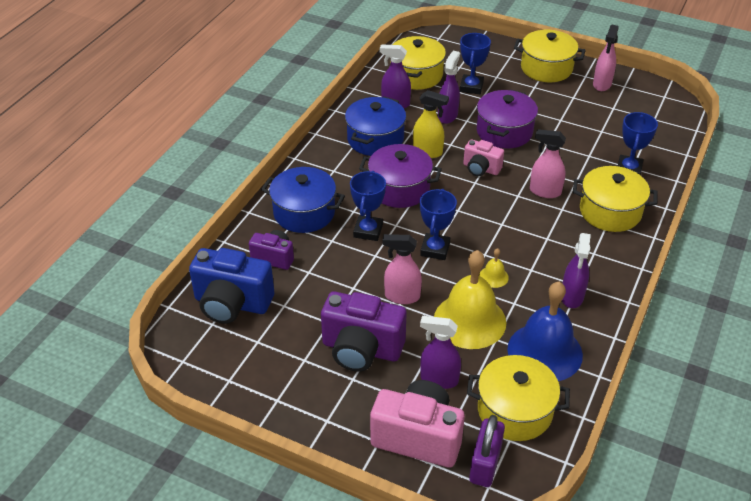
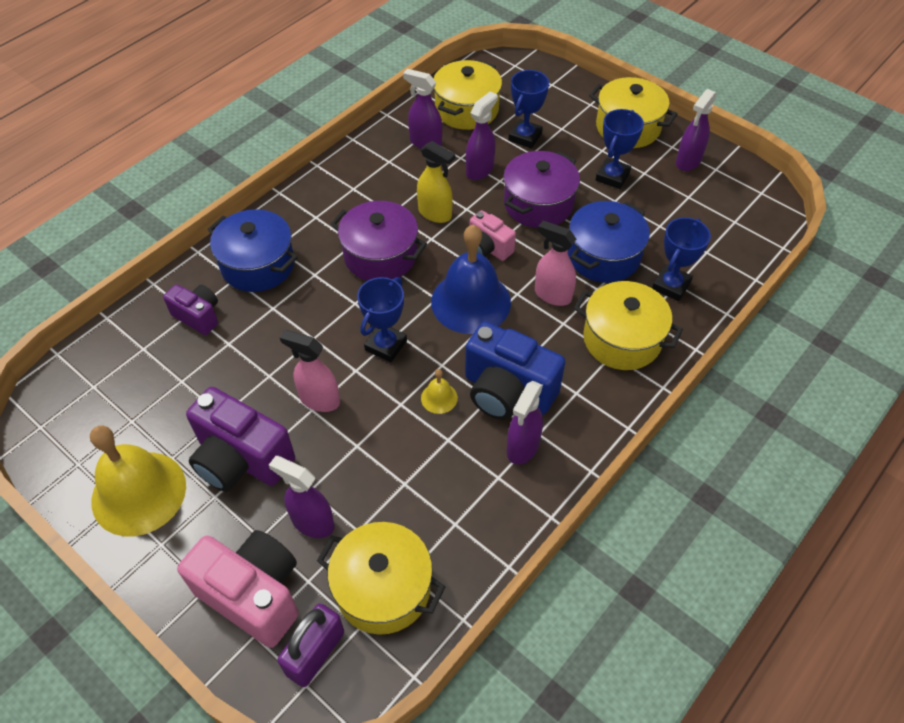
camera: 15 degrees right, 10 degrees up
blue camera [189,248,274,324] -> blue camera moved to [465,321,565,420]
blue pot [345,96,406,156] -> blue pot moved to [568,201,650,283]
blue trophy [350,171,386,241] -> blue trophy moved to [596,109,644,189]
yellow bell [434,250,506,349] -> yellow bell moved to [90,425,186,536]
blue bell [507,282,583,381] -> blue bell moved to [431,225,511,334]
pink spray bottle [593,25,619,91] -> purple spray bottle [676,89,717,171]

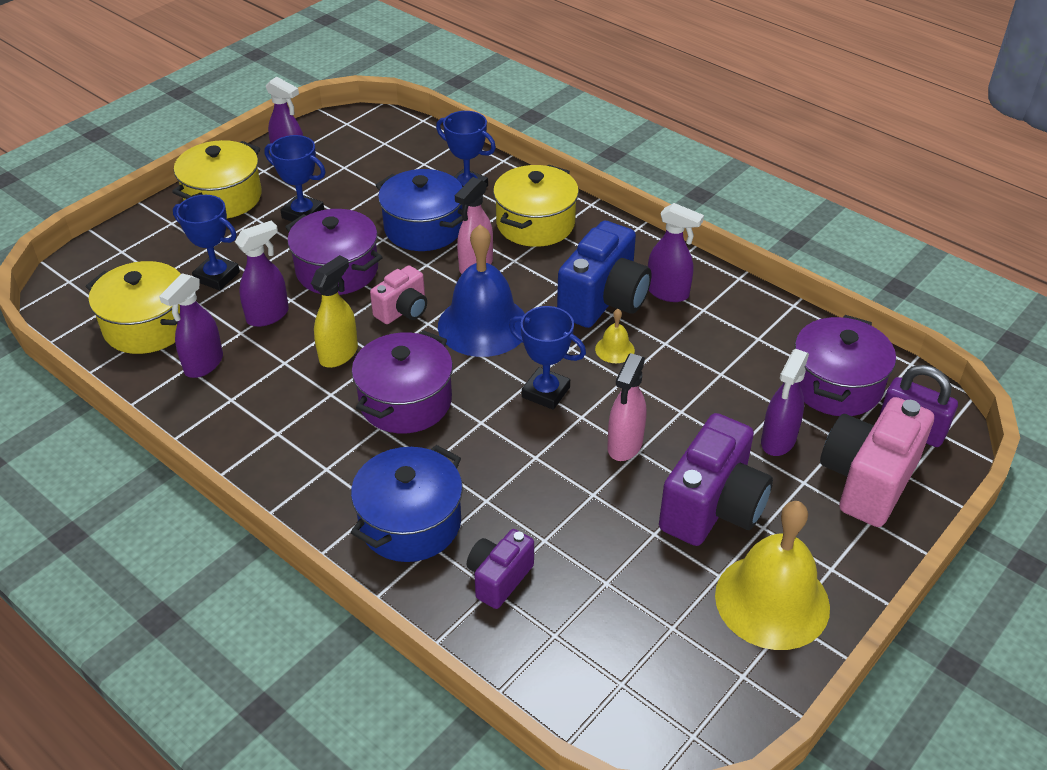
camera: 90 degrees left, 10 degrees down
yellow pot [317,522,445,635] -> purple pot [795,315,896,416]
purple spray bottle [466,91,498,180] -> purple spray bottle turned 105 degrees clockwise [235,221,289,327]

